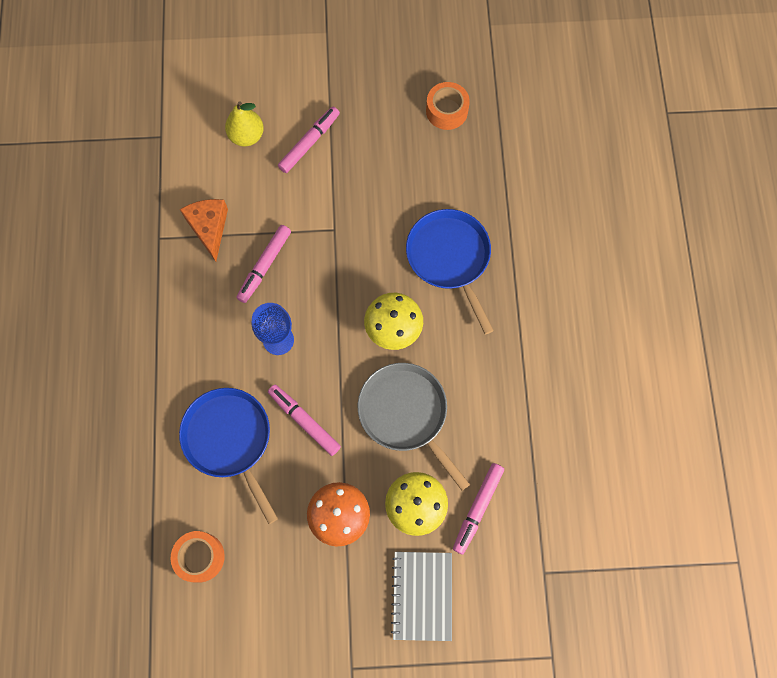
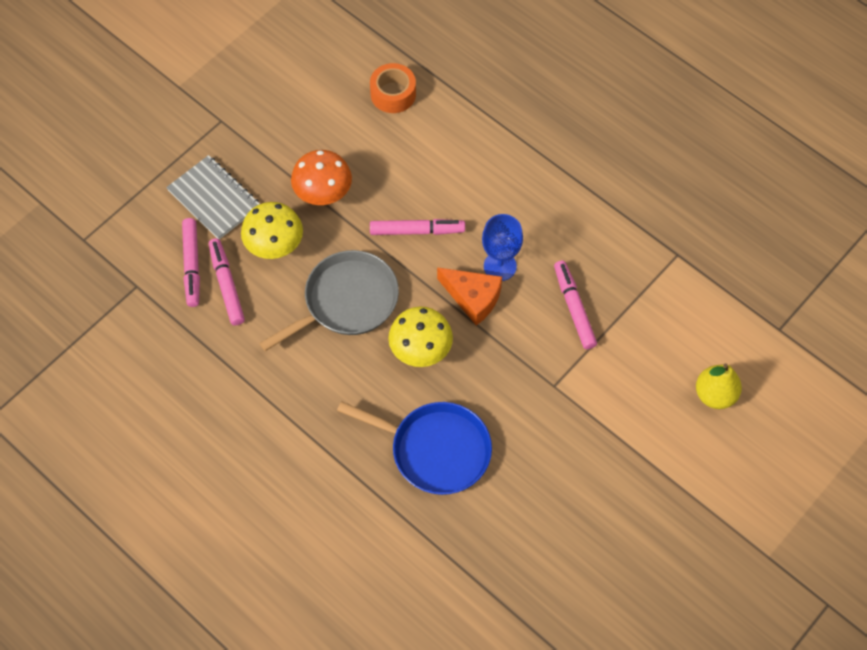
camera: 135 degrees right, 10 degrees down
blue pan [179,388,278,524] -> none
orange cheese [180,199,228,262] -> orange cheese moved to [437,267,502,326]
pink marker [278,107,340,173] -> pink marker moved to [182,218,200,307]
grey pan [358,363,470,491] -> grey pan turned 45 degrees counterclockwise [259,250,399,351]
orange tape [426,82,470,130] -> none

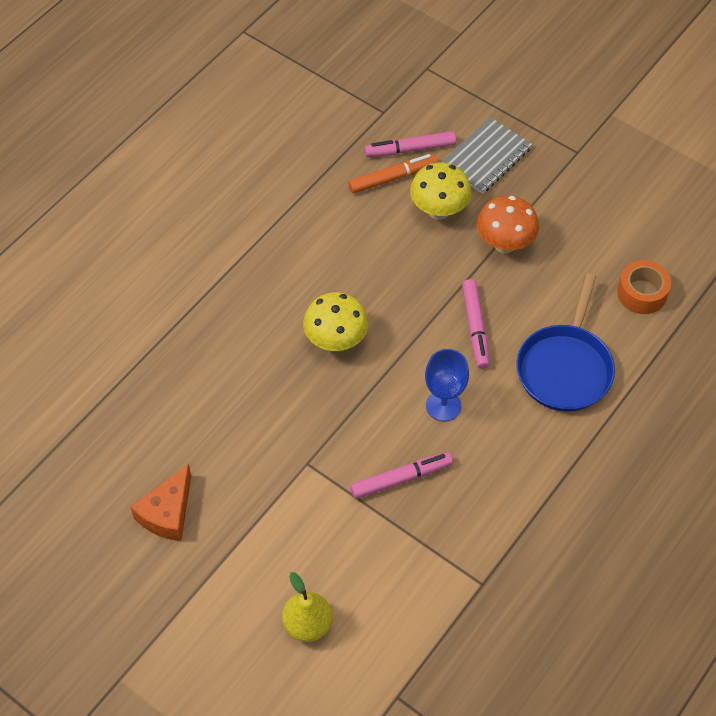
camera: 85 degrees right, 5 degrees down
pink marker [209,238,245,325] -> orange marker [348,154,438,194]
grey pan [259,250,399,351] -> none
blue pan [337,401,492,495] -> blue pan moved to [516,273,615,412]
orange cheese [437,267,502,326] -> orange cheese moved to [130,464,191,541]

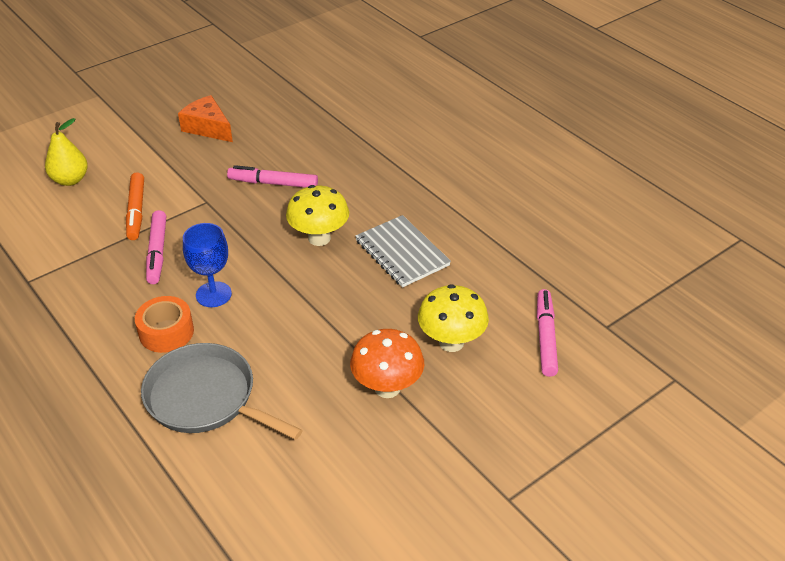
camera: 105 degrees right, 15 degrees down
orange marker [348,154,438,194] -> orange marker moved to [126,172,144,240]
grey notebook [440,117,532,194] -> grey notebook moved to [355,215,451,287]
pink marker [462,279,490,369] -> pink marker moved to [227,165,318,188]
blue pan [516,273,615,412] -> grey pan [141,343,303,440]
orange tape [617,260,671,314] -> orange tape moved to [135,296,194,353]

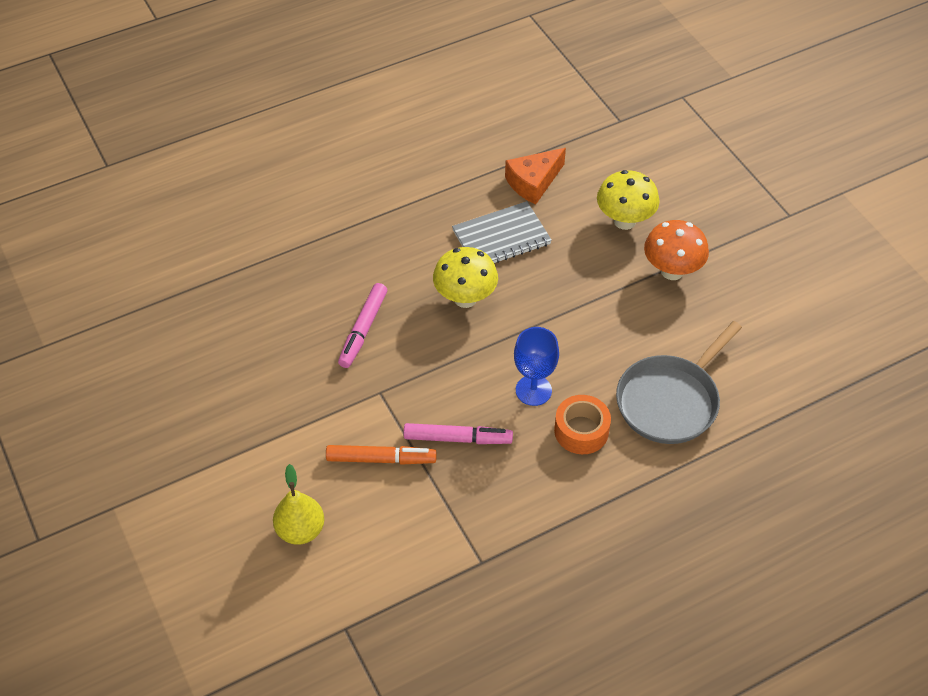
camera: 80 degrees left, 10 degrees up
orange cheese [178,95,233,142] -> orange cheese moved to [505,148,566,205]
pink marker [537,289,558,377] -> none

